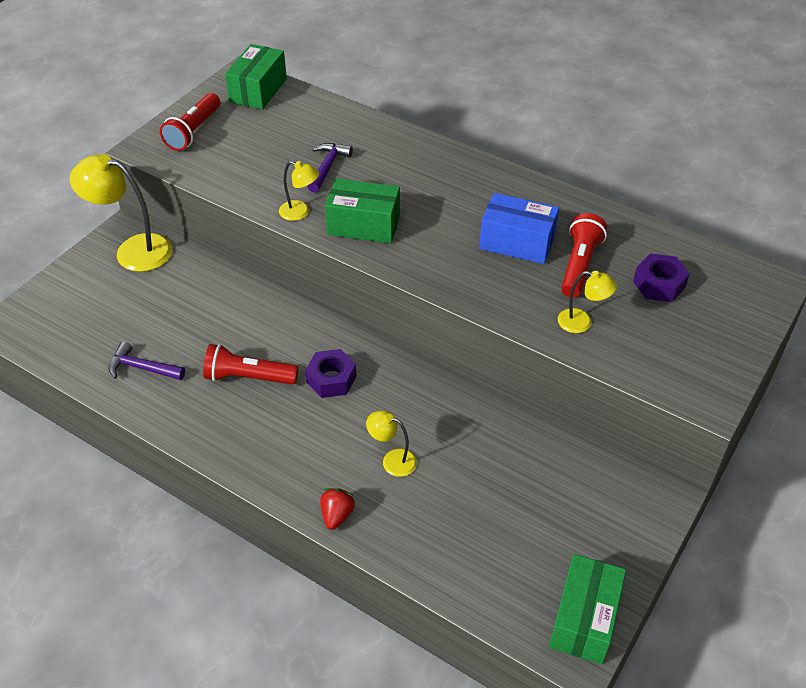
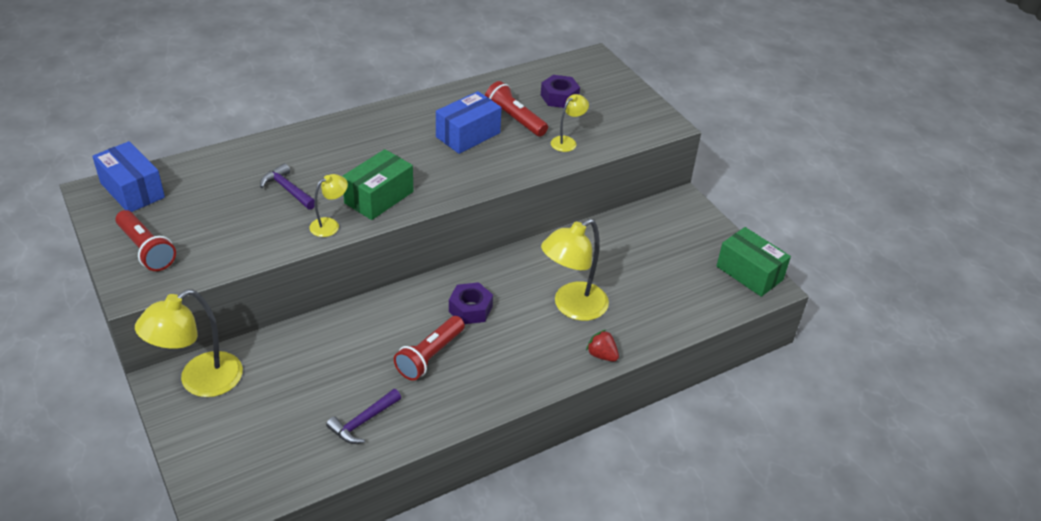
camera: 65 degrees left, 5 degrees down
green box [225,44,287,110] -> blue box [92,141,165,212]
yellow lamp [366,410,417,477] -> yellow lamp [541,219,609,321], size x1.94

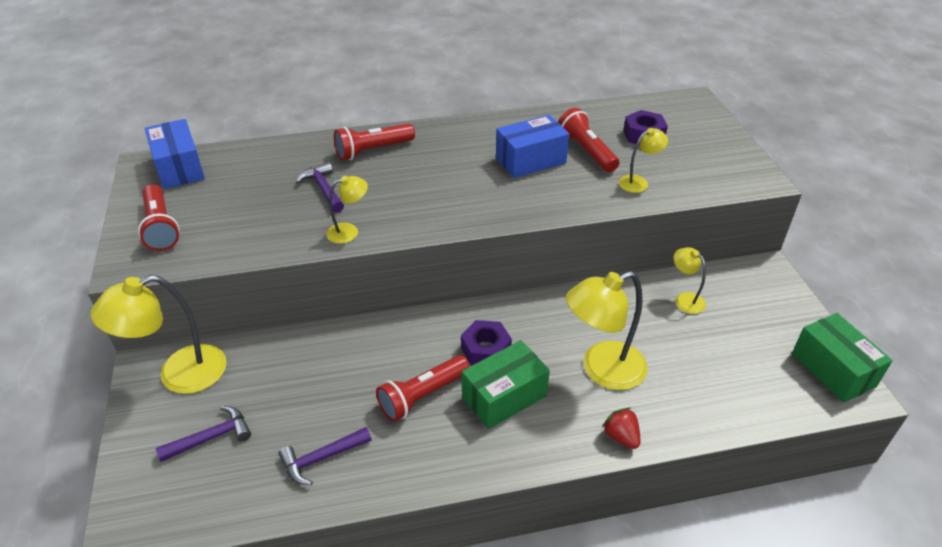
camera: 20 degrees right, 0 degrees up
green box [342,149,413,220] -> green box moved to [462,340,550,429]
none -> purple hammer [156,406,251,462]
none -> red flashlight [334,124,415,161]
none -> yellow lamp [673,247,706,314]

